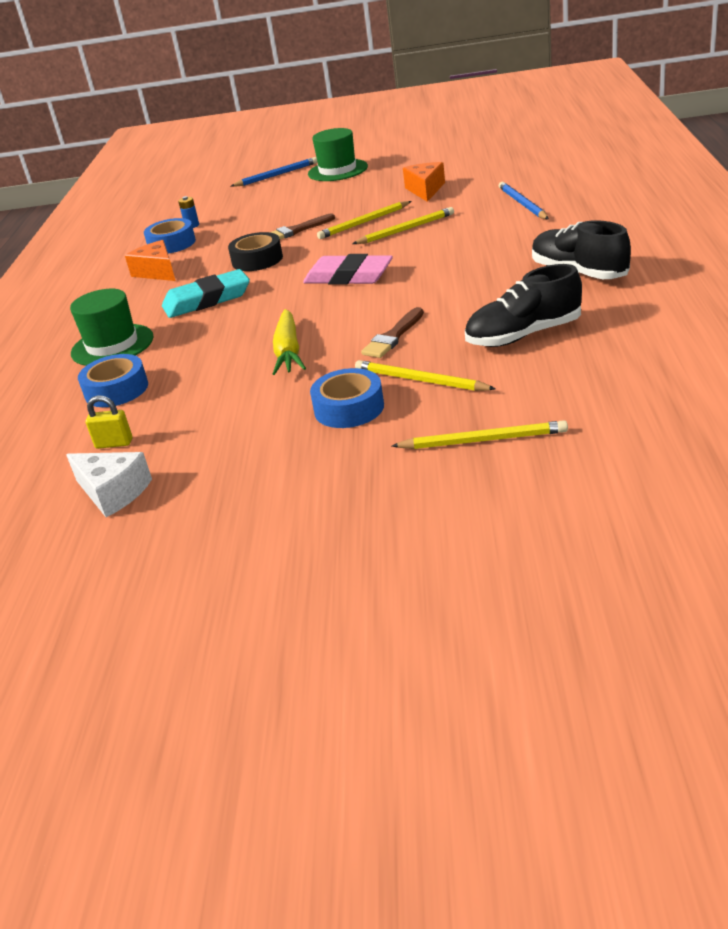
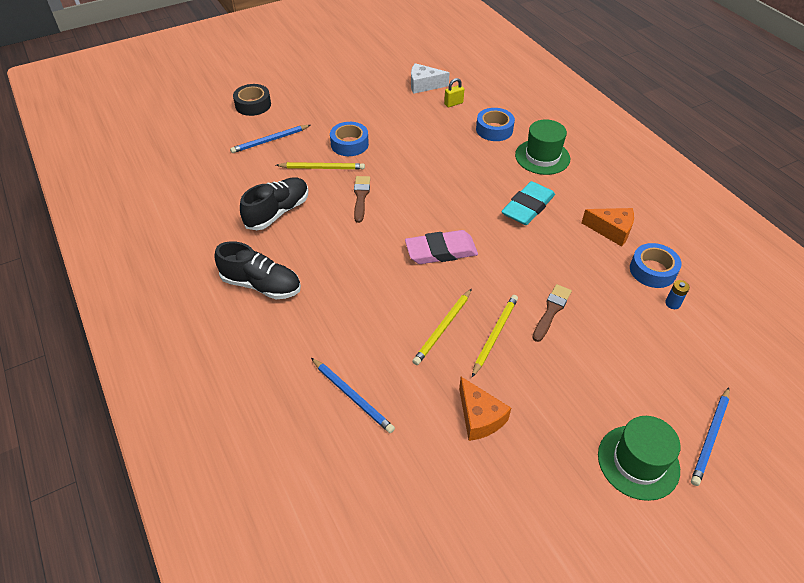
camera: 145 degrees right, 15 degrees up
black tape [228,232,283,271] -> black tape moved to [233,84,271,116]
yellow carrot [273,309,306,375] -> none
yellow pencil [392,420,568,449] -> blue pencil [230,125,311,153]

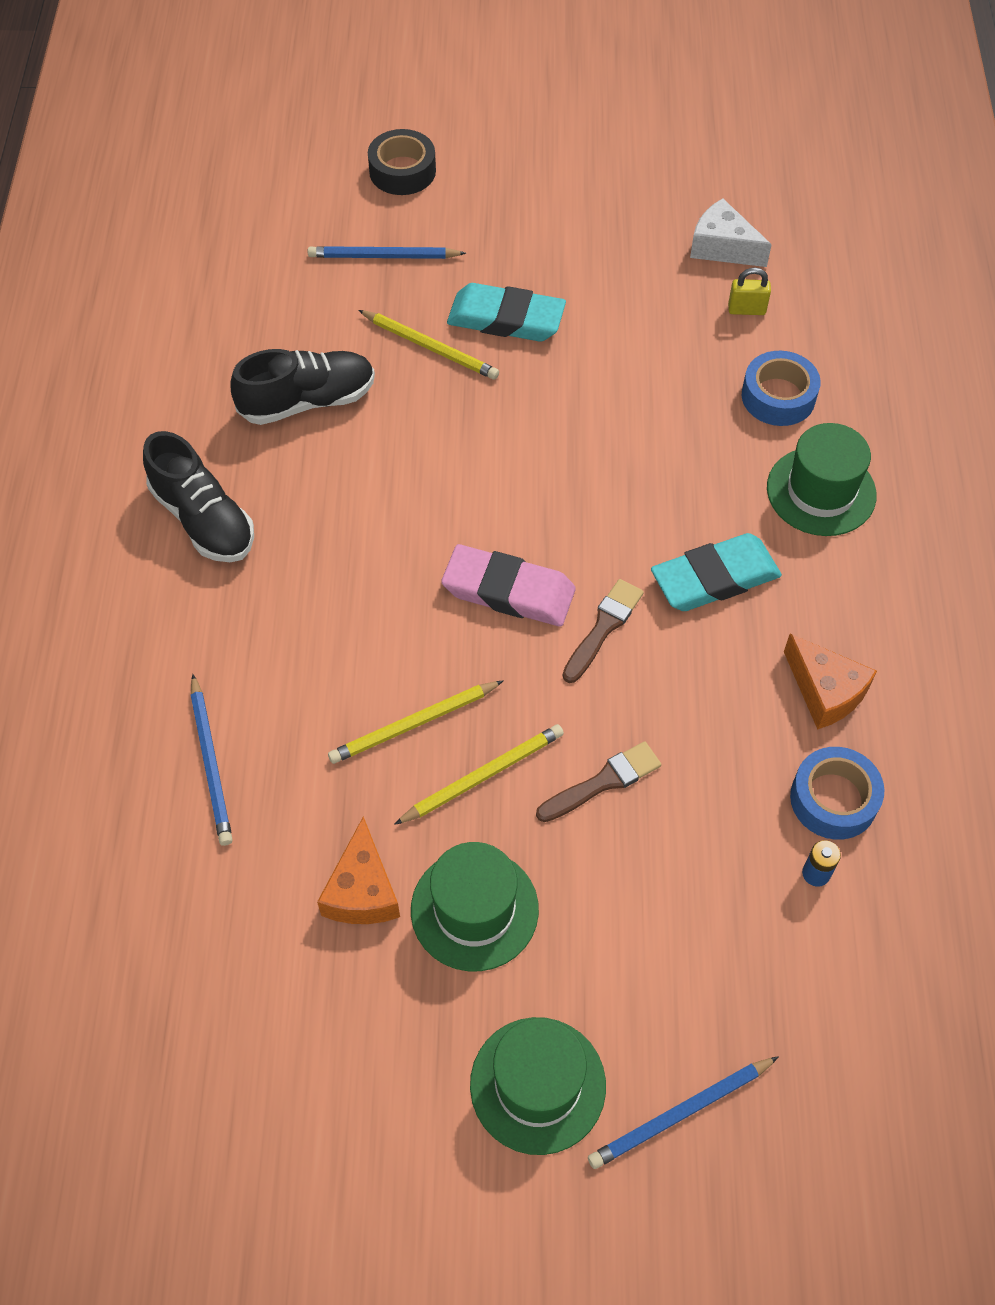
camera: 30 degrees right, 10 degrees up
blue tape [330,122,369,156] -> turquoise eraser [447,283,566,342]
brown brush [354,176,370,223] -> brown brush moved to [563,579,644,683]
none -> green hat [411,842,539,971]

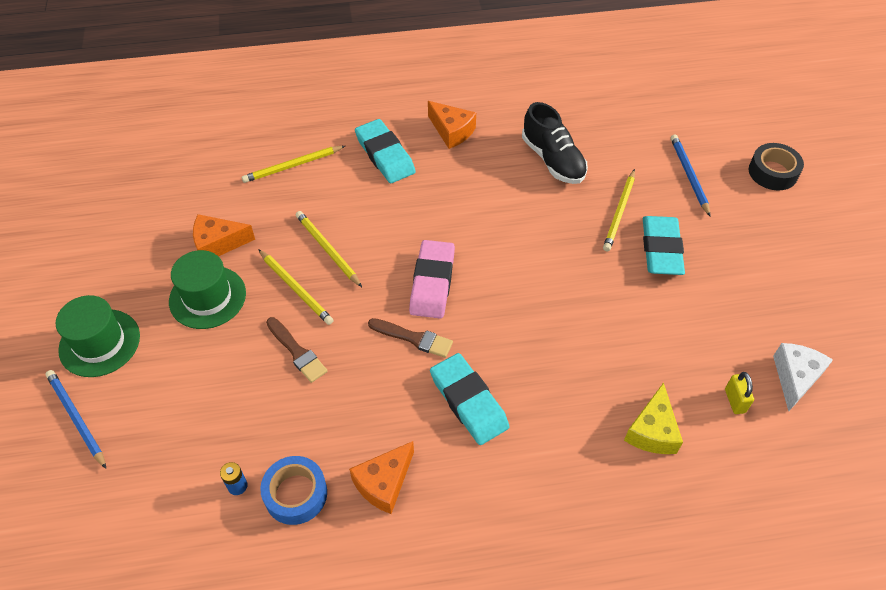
camera: 80 degrees right, 5 degrees down
black shoe [143,431,254,562] -> orange cheese [428,101,476,149]
blue pencil [191,674,233,846] -> yellow pencil [242,146,345,183]
blue tape [741,351,821,426] -> yellow cheese [624,383,683,454]
green hat [767,423,877,536] -> none
none -> turquoise eraser [355,119,416,183]

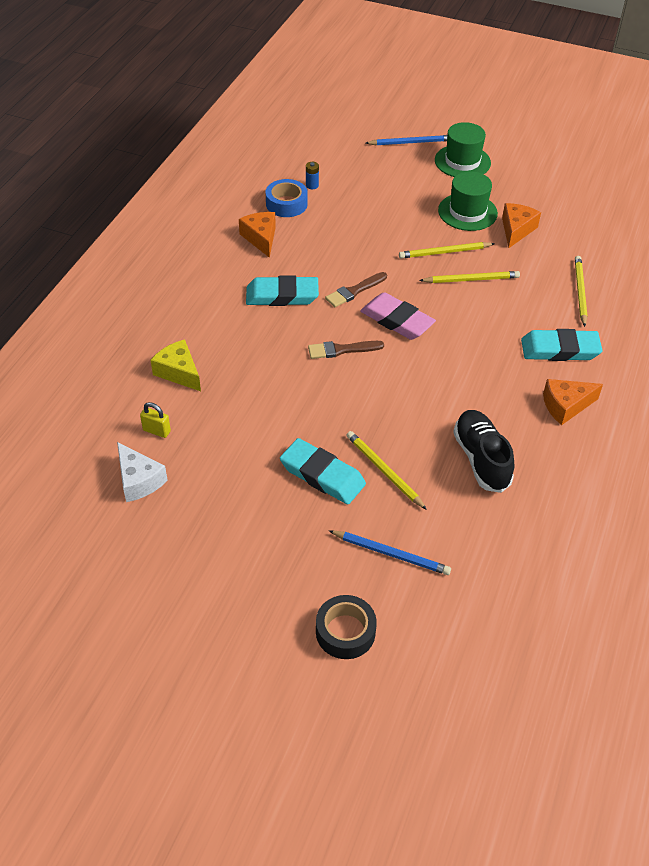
camera: 120 degrees right, 5 degrees down
brown brush [266,317,327,383] -> brown brush moved to [308,341,384,359]
black shoe [522,102,588,184] -> black shoe turned 75 degrees clockwise [453,410,514,493]

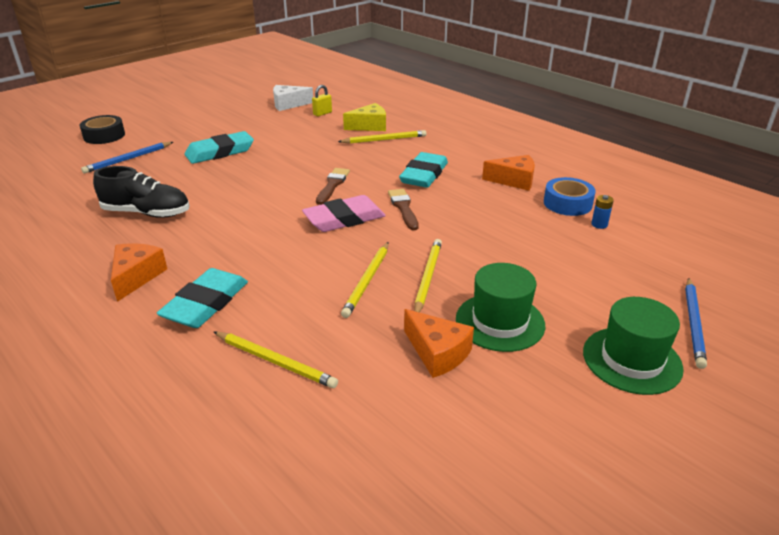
camera: 115 degrees right, 15 degrees down
yellow pencil [346,431,427,510] -> yellow pencil moved to [338,130,426,144]

